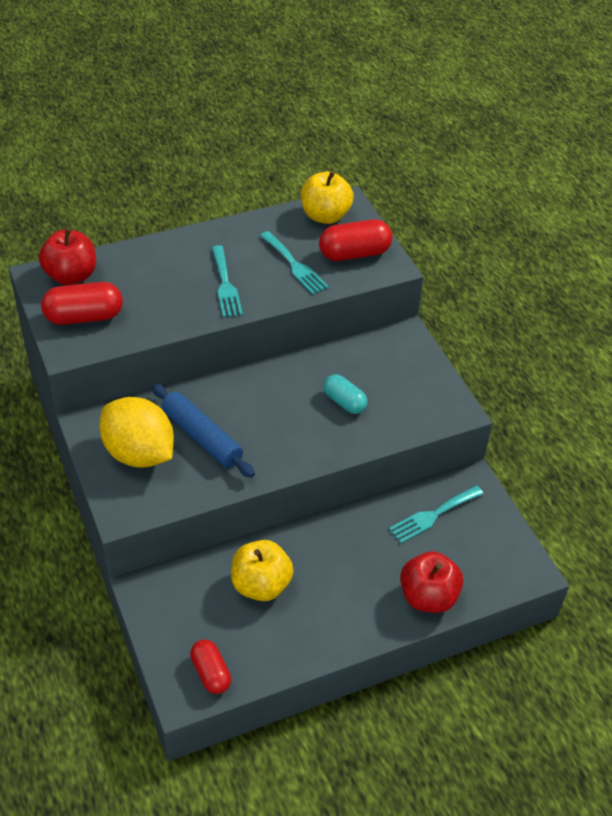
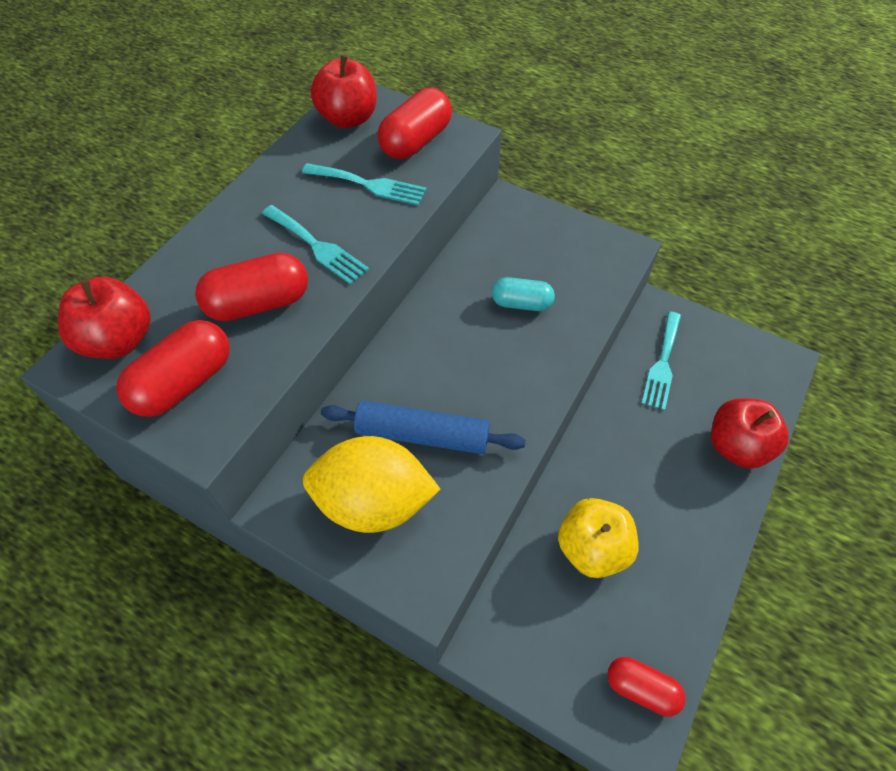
camera: 35 degrees left, 10 degrees up
yellow apple [301,171,354,224] -> red apple [311,54,377,128]
none -> red capsule [195,253,308,321]

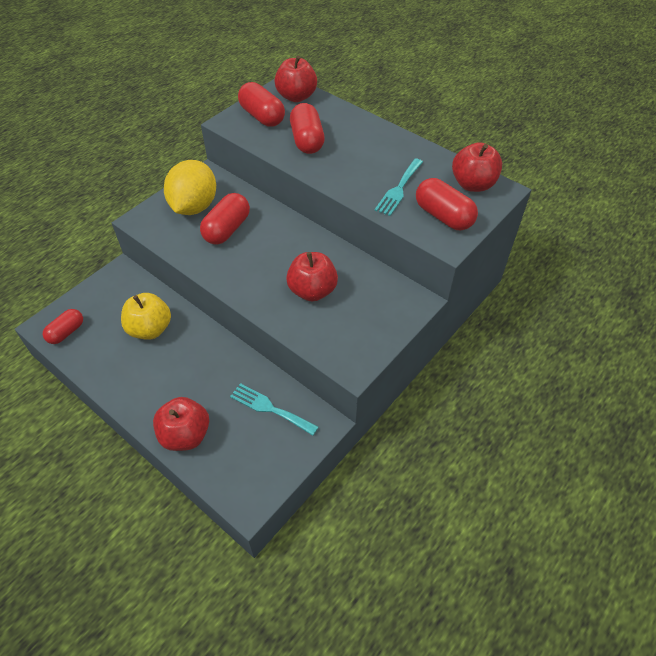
camera: 100 degrees right, 5 degrees down
turquoise fork [262,205,369,285] -> none
blue rolling pin [321,401,526,454] -> red capsule [200,193,250,245]
turquoise capsule [492,277,555,311] -> red apple [286,252,338,302]

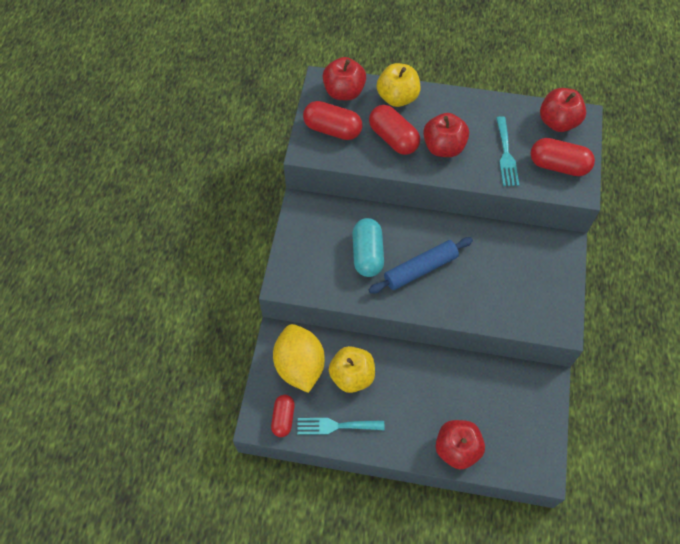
camera: 30 degrees left, 10 degrees up
yellow lemon [164,160,216,215] -> yellow lemon moved to [273,324,325,393]
red capsule [200,193,250,245] -> turquoise capsule [352,218,384,277]
turquoise fork [230,383,318,436] -> turquoise fork moved to [297,418,384,435]
red apple [286,252,338,302] -> red apple moved to [423,113,469,157]
none -> blue rolling pin [369,237,473,294]
none -> yellow apple [377,63,420,107]

